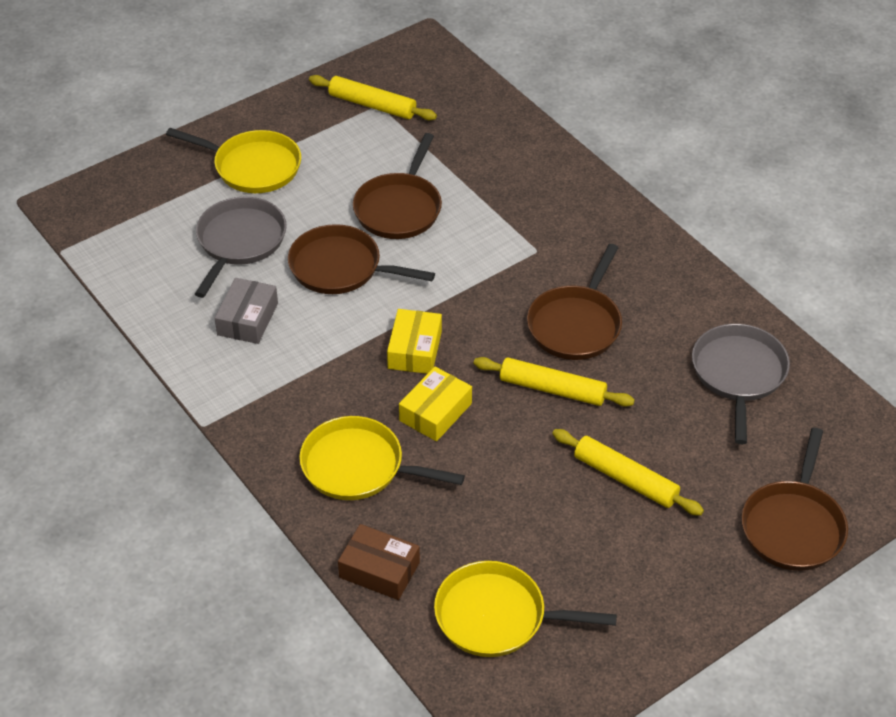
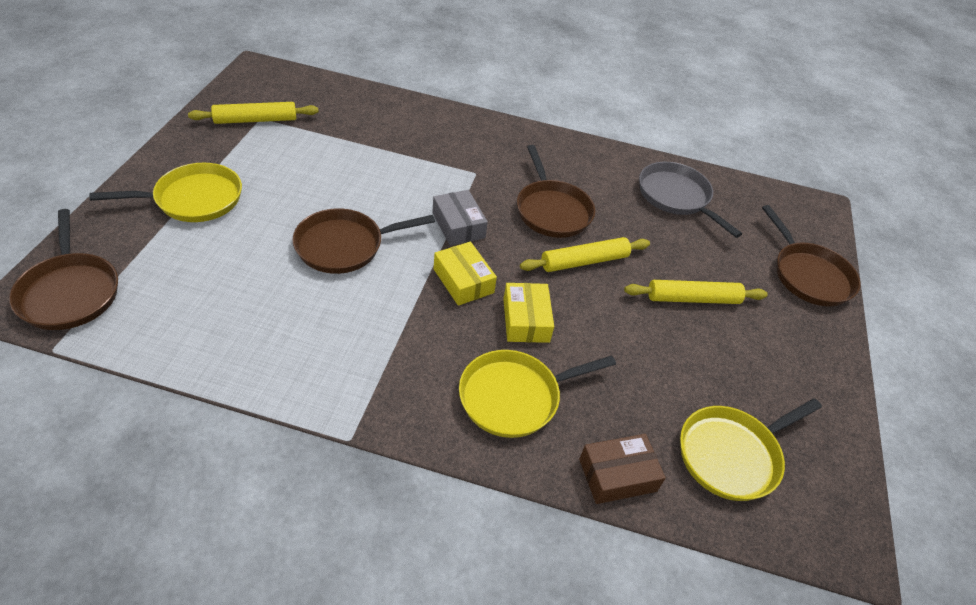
camera: 45 degrees left, 0 degrees up
grey pan [195,197,287,298] -> none
grey box [215,278,278,344] -> grey box moved to [432,190,488,246]
brown pan [353,133,442,239] -> brown pan moved to [9,209,118,330]

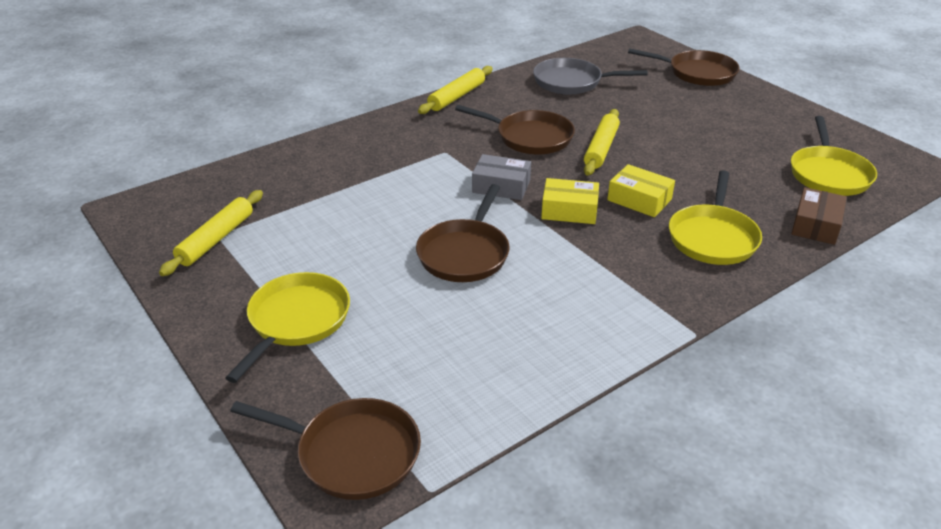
camera: 45 degrees left, 10 degrees down
yellow rolling pin [624,280,768,304] -> yellow rolling pin moved to [418,66,493,114]

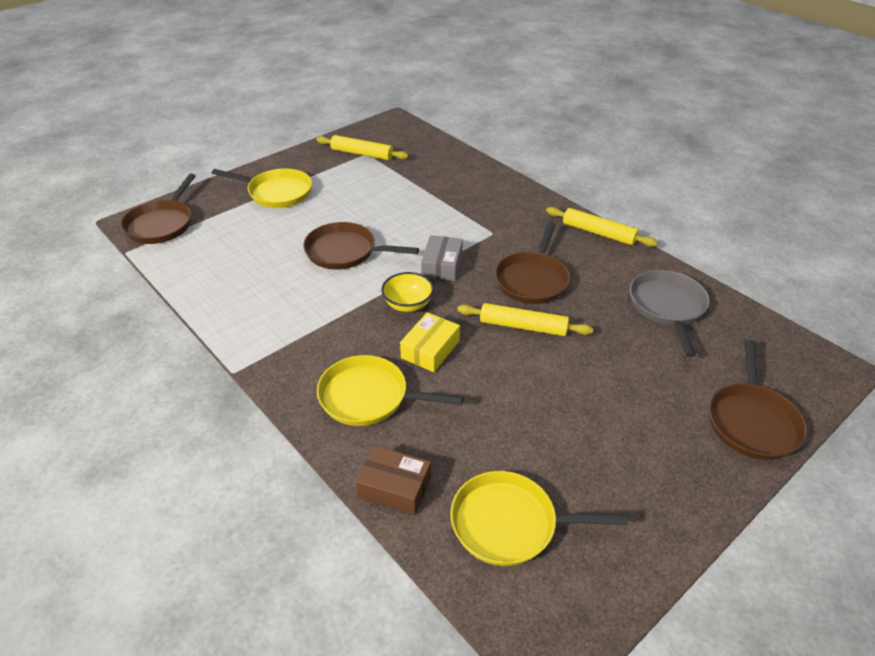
camera: 85 degrees right, 5 degrees up
yellow box [541,178,599,224] -> yellow bowl [381,272,434,312]

